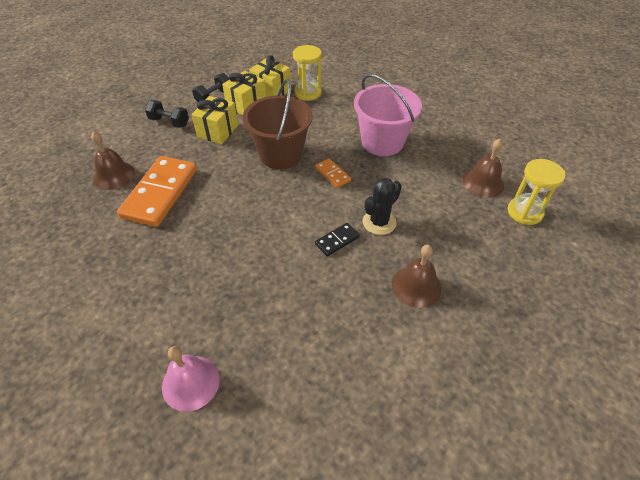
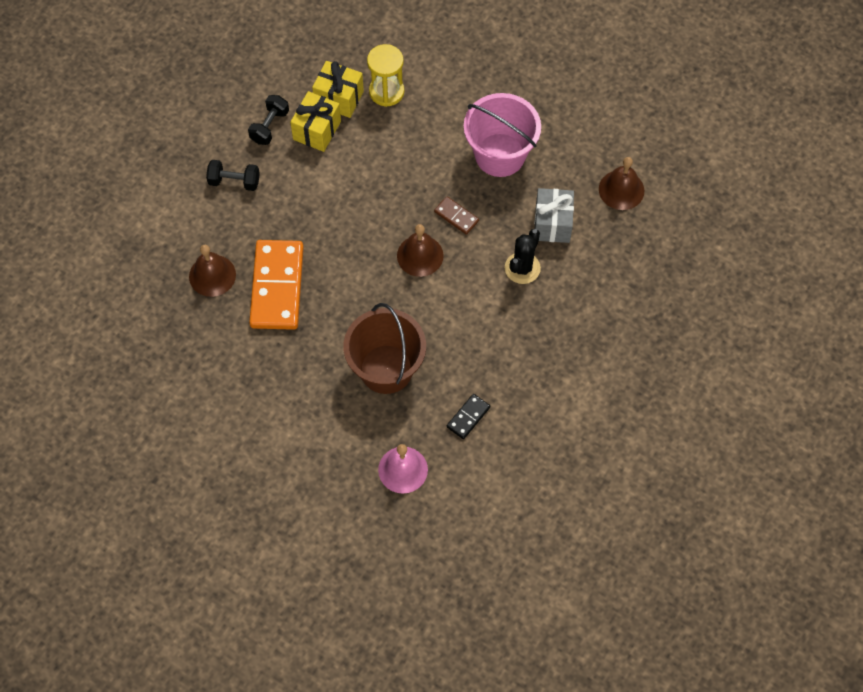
camera: 15 degrees left, 15 degrees up
yellow gift [191,96,238,144] -> none
brown bucket [243,78,313,169] -> brown bucket moved to [343,303,426,394]
orange domino [315,158,351,188] -> brown domino [434,196,479,235]
black domino [315,223,360,257] -> black domino moved to [447,394,490,439]
brown bell [392,245,441,308] -> brown bell moved to [397,224,444,277]
yellow hourglass [508,159,566,225] -> none
none -> grey gift [534,188,574,243]

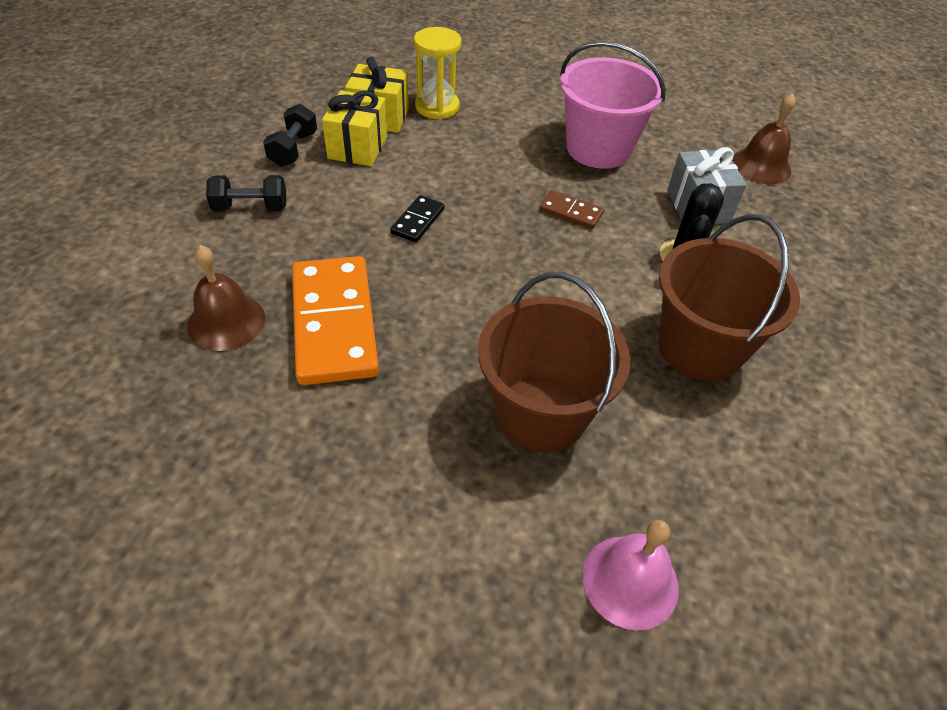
camera: 15 degrees left, 15 degrees down
brown bell [397,224,444,277] -> none
black domino [447,394,490,439] -> black domino moved to [390,195,445,243]
none -> brown bucket [659,214,800,382]

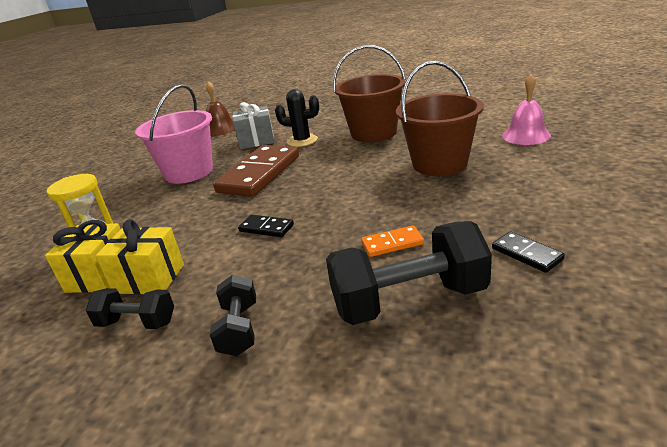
camera: 85 degrees left, 20 degrees down
brown bell [187,245,265,351] -> black dumbbell [326,221,492,325]
orange domino [292,256,379,385] -> orange domino [361,225,424,257], size x0.45
brown domino [539,190,604,229] -> brown domino [213,145,299,197], size x2.21
none -> black domino [492,231,565,273]

